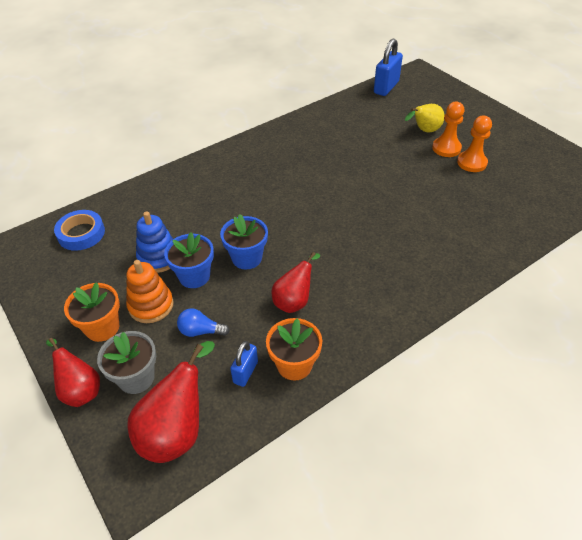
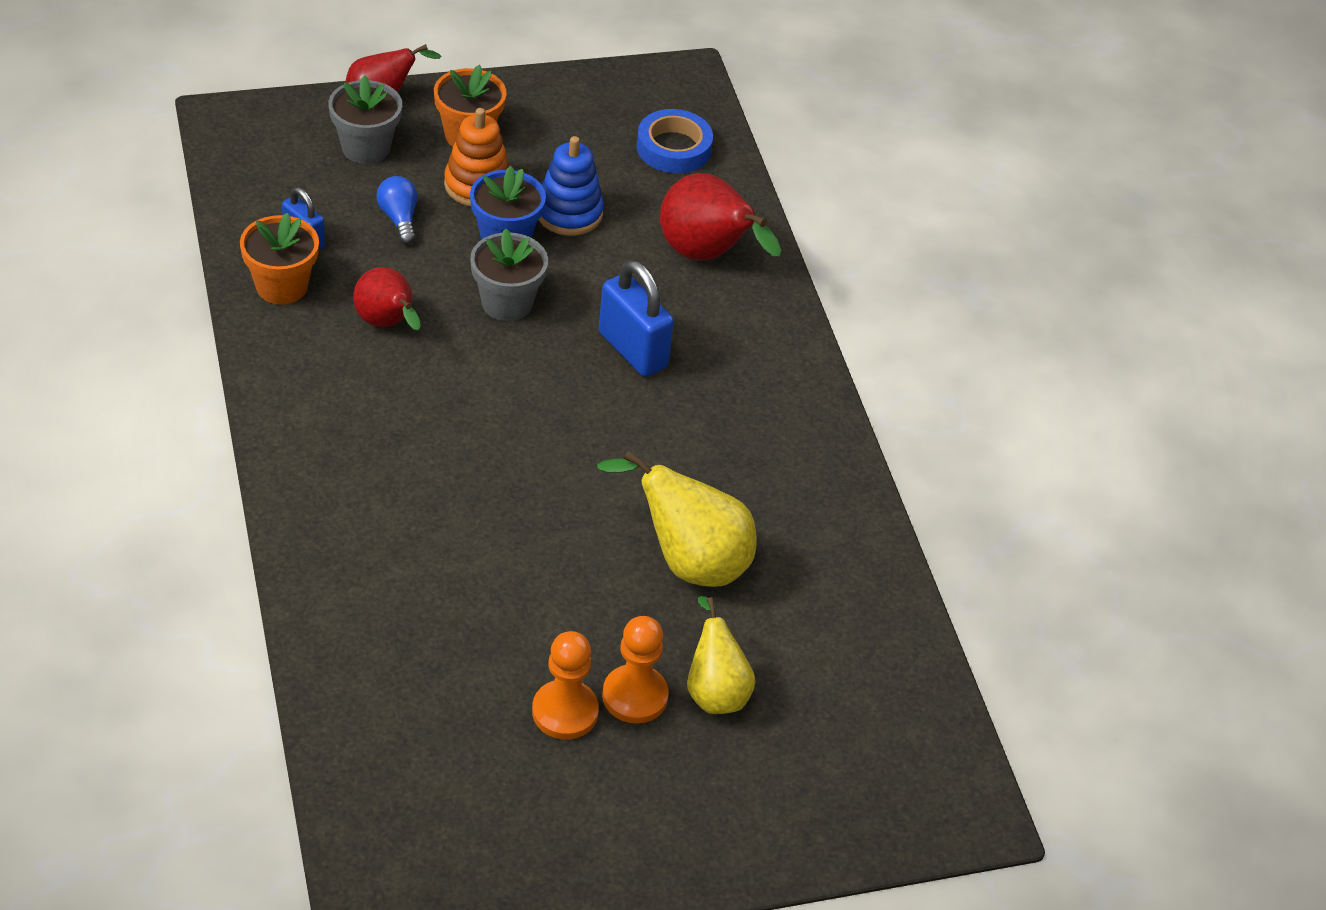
camera: 105 degrees right, 0 degrees up
red pear [127,341,215,463] -> red pear moved to [660,173,781,260]
blue light bulb [177,308,230,337] -> blue light bulb turned 45 degrees counterclockwise [376,176,417,245]
blue flower pot [220,214,268,270] -> grey flower pot [470,229,548,321]
blue padlock [374,38,403,96] -> blue padlock moved to [599,260,674,377]
none -> yellow pear [597,450,756,587]

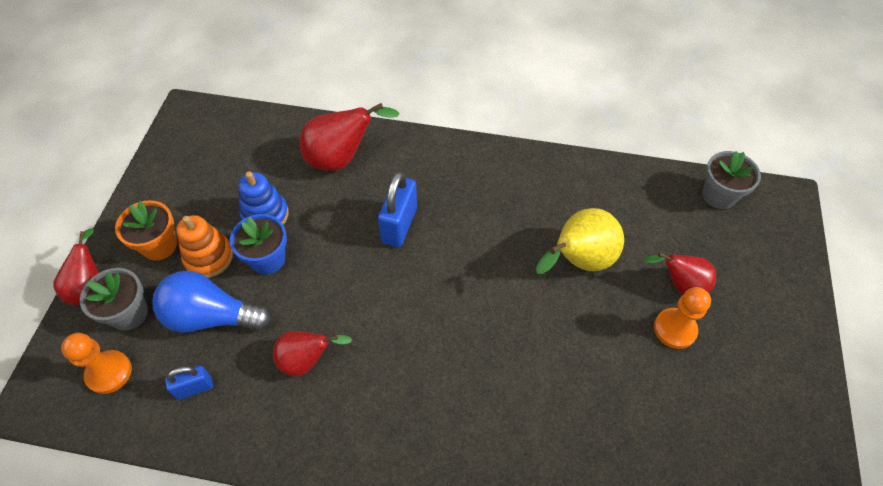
camera: 60 degrees left, 10 degrees up
orange flower pot [240,213,319,305] -> none
blue light bulb [376,176,417,245] -> blue light bulb [152,271,271,333], size x1.95
grey flower pot [470,229,548,321] -> grey flower pot moved to [702,151,761,209]
orange pawn [532,631,599,740] -> orange pawn moved to [61,333,132,394]
blue padlock [599,260,674,377] -> blue padlock turned 60 degrees counterclockwise [378,172,417,247]
blue tape [637,109,713,173] -> none
yellow pear [687,596,756,714] -> red pear [643,253,716,295]

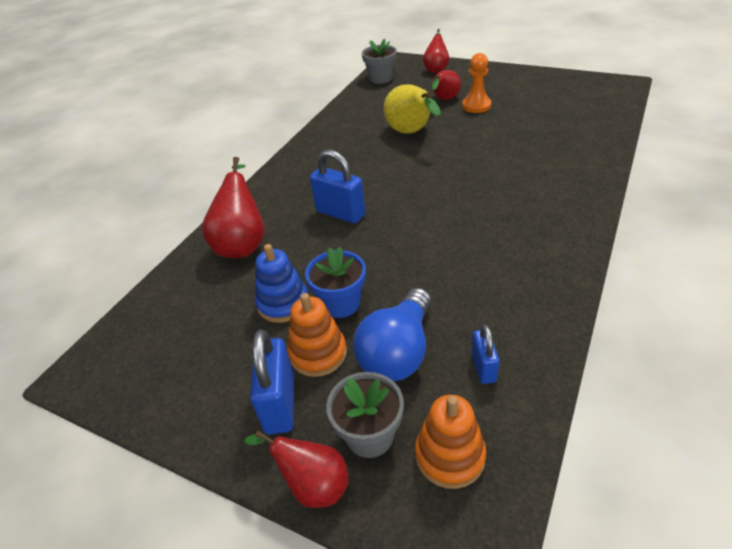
camera: 70 degrees left, 15 degrees down
orange pawn [61,333,132,394] -> orange stacking toy [415,395,486,489]
orange flower pot [115,200,177,261] -> blue padlock [250,329,294,434]
red pear [273,331,352,376] -> red pear moved to [423,29,449,73]

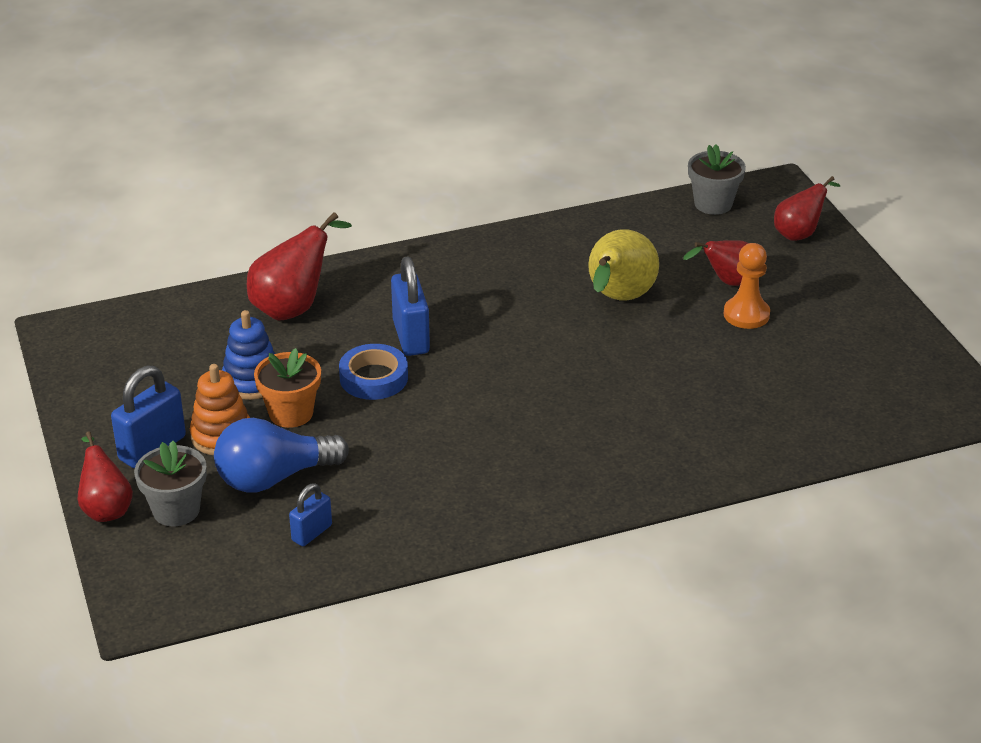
camera: 40 degrees right, 5 degrees down
blue flower pot [305,247,366,318] -> orange flower pot [254,348,321,428]
orange stacking toy [415,395,486,489] -> none
none -> blue tape [339,344,408,400]

